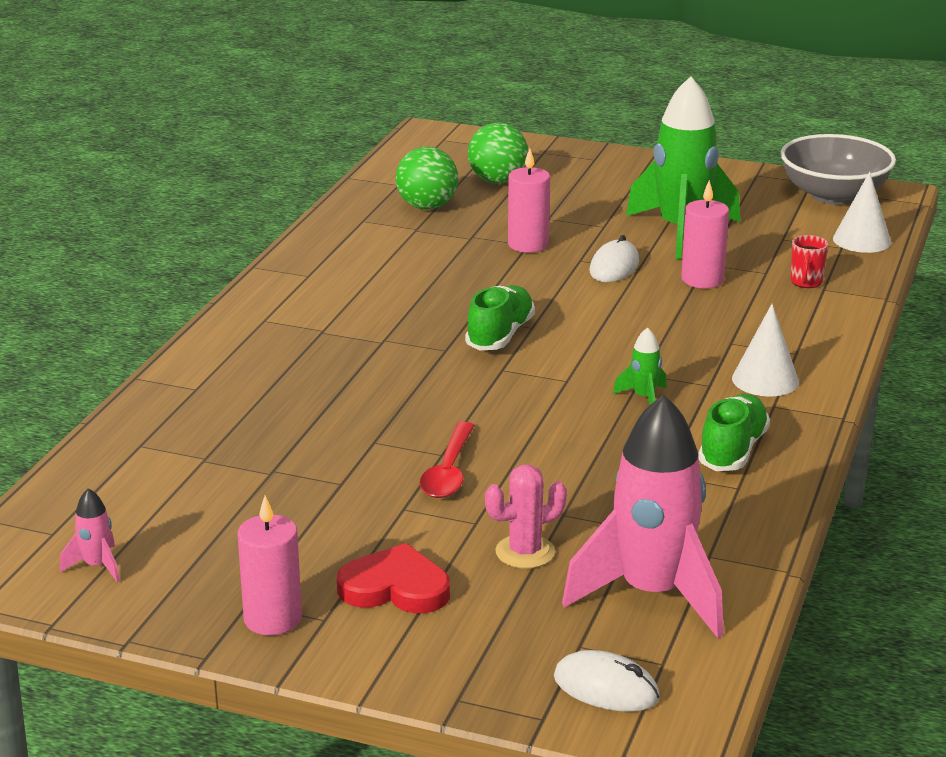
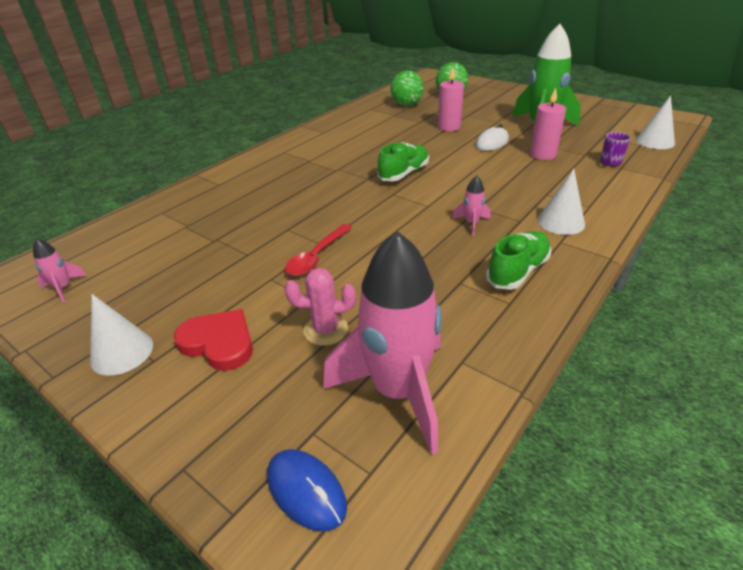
camera: 20 degrees right, 10 degrees up
pink candle [237,495,302,636] -> white cone [90,294,153,376]
white mouse [554,650,660,712] -> blue mouse [267,449,347,532]
green rocket [613,327,667,405] -> pink rocket [453,176,490,236]
grey bowl [780,134,896,205] -> none
red mug [791,235,828,288] -> purple mug [600,132,631,166]

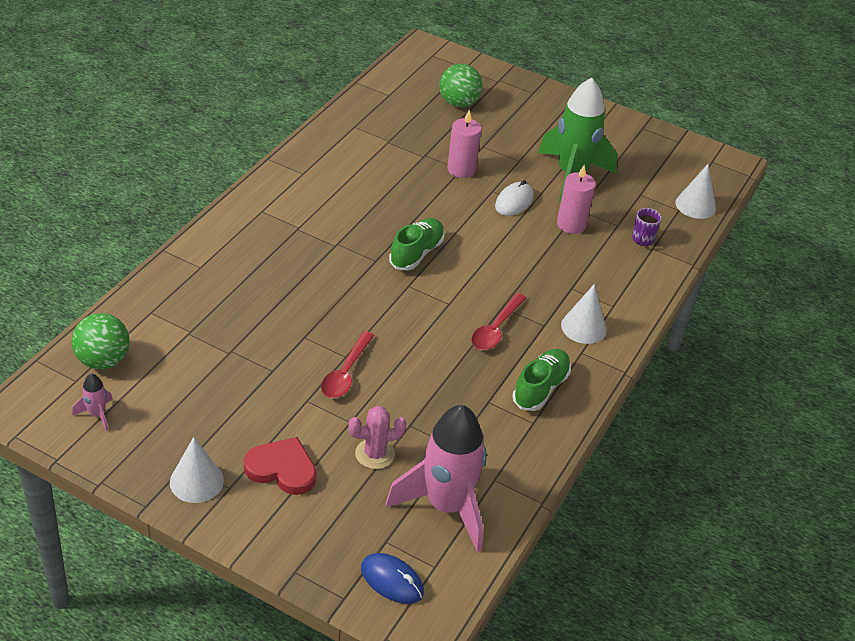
camera: 15 degrees left, 5 degrees up
green ball [391,70,424,106] -> green ball moved to [72,313,130,369]
pink rocket [453,176,490,236] -> red spoon [471,293,526,350]

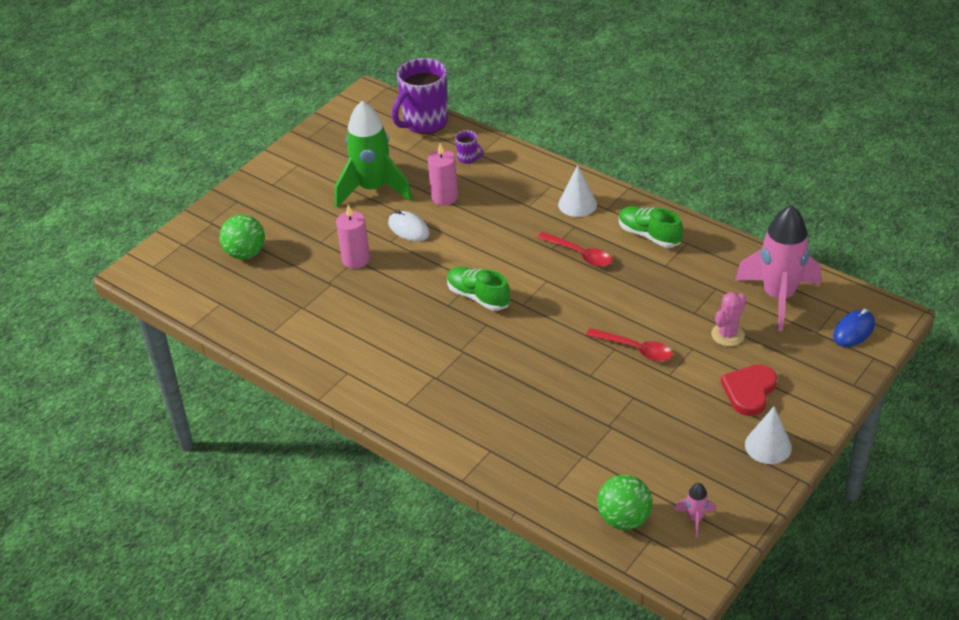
camera: 75 degrees left, 0 degrees up
pink cactus [348,406,406,469] -> pink cactus turned 45 degrees clockwise [711,292,746,346]
white cone [675,164,716,219] -> purple mug [392,58,448,134]

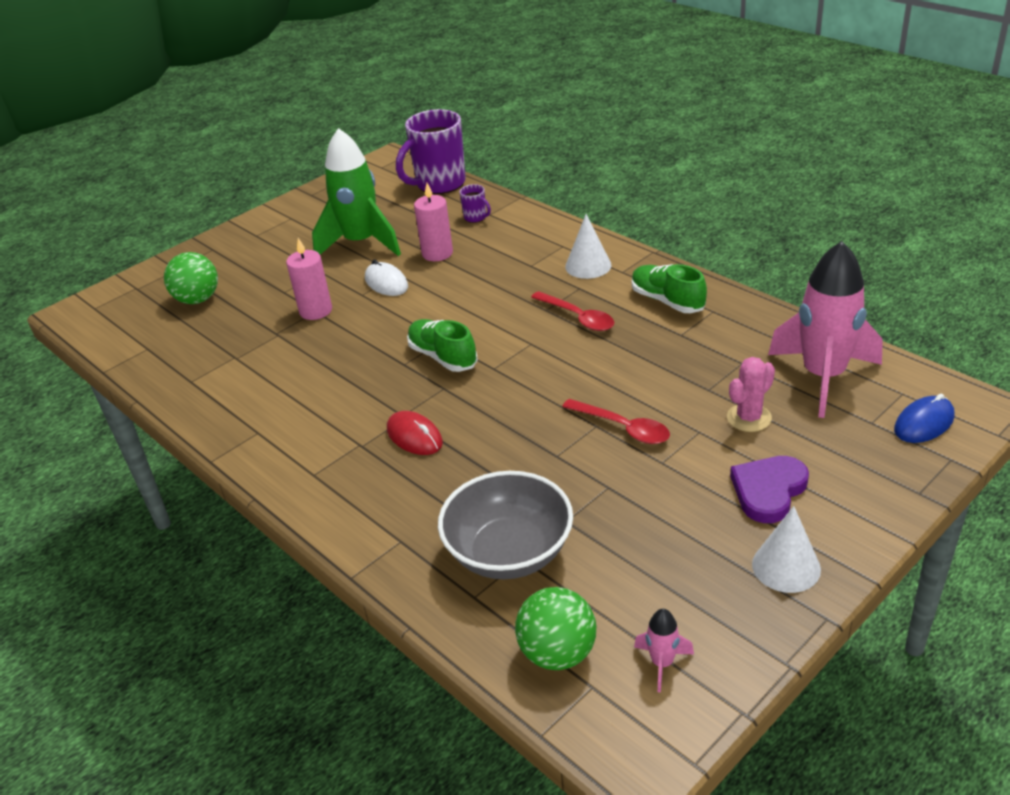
camera: 10 degrees right, 5 degrees down
red heart [721,364,777,416] -> purple heart [730,456,809,523]
none -> red mouse [387,411,443,455]
none -> grey bowl [438,471,573,579]

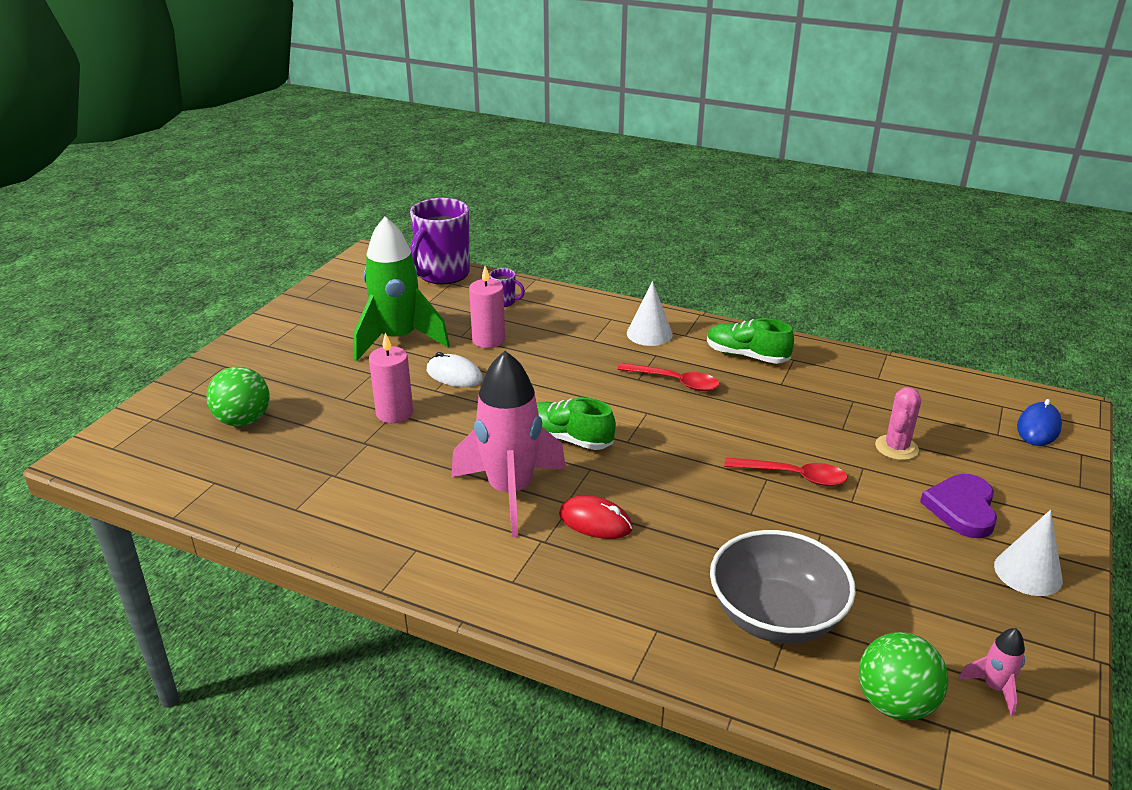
camera: 25 degrees left, 5 degrees down
pink rocket [768,241,883,418] -> pink rocket moved to [451,351,566,537]

